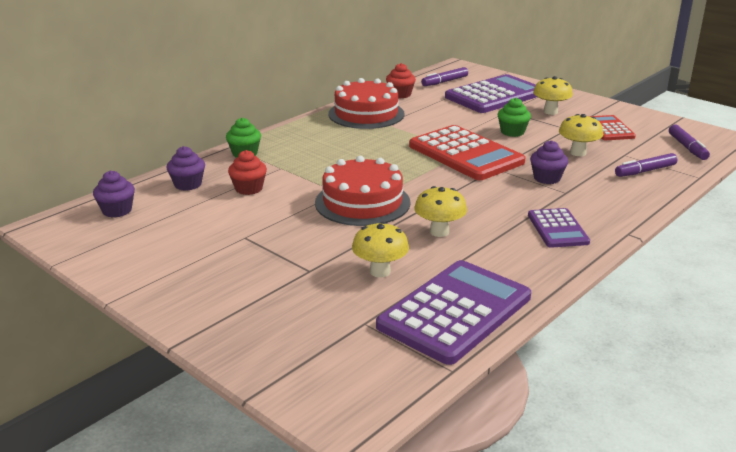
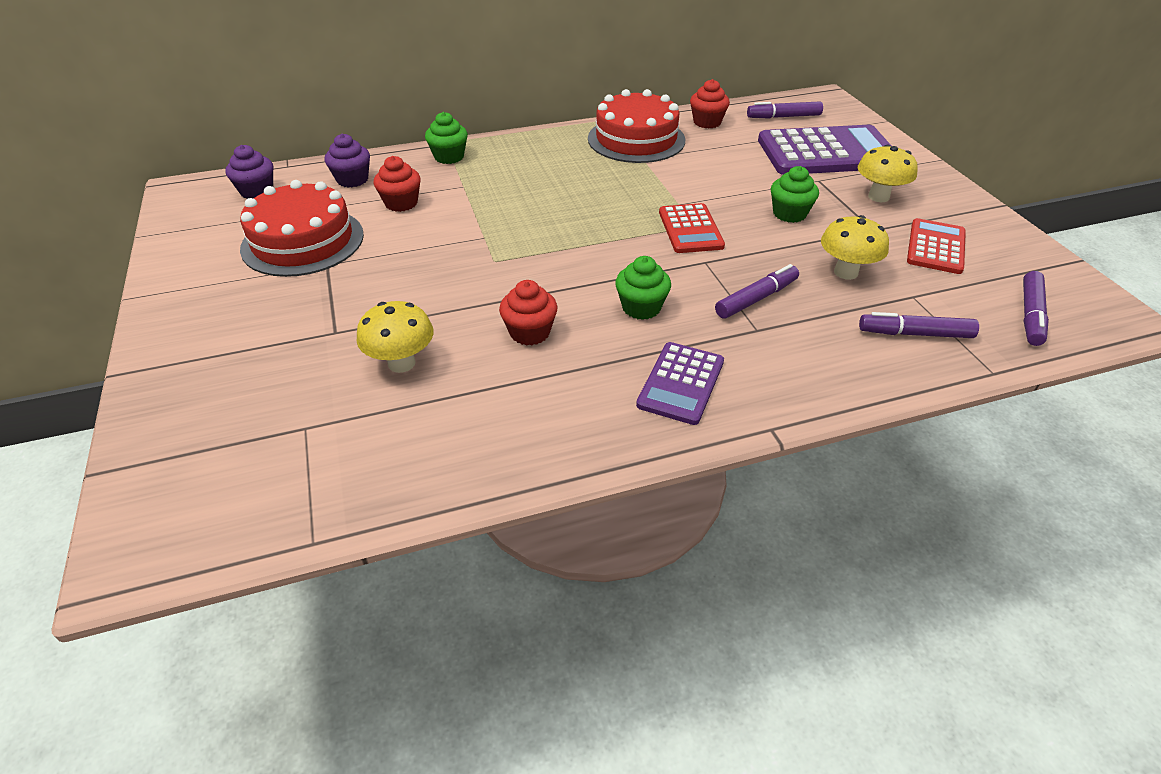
camera: 30 degrees right, 15 degrees up
red cake [315,156,411,226] -> red cake moved to [240,180,364,277]
purple calculator [376,260,531,365] -> none
red calculator [409,125,525,180] -> red calculator [659,203,725,253], size x0.55
yellow mushroom [414,186,467,237] -> red cupcake [499,280,557,346]
purple cupcake [530,140,568,184] -> purple marker [715,264,799,319]
none -> green cupcake [615,256,671,320]

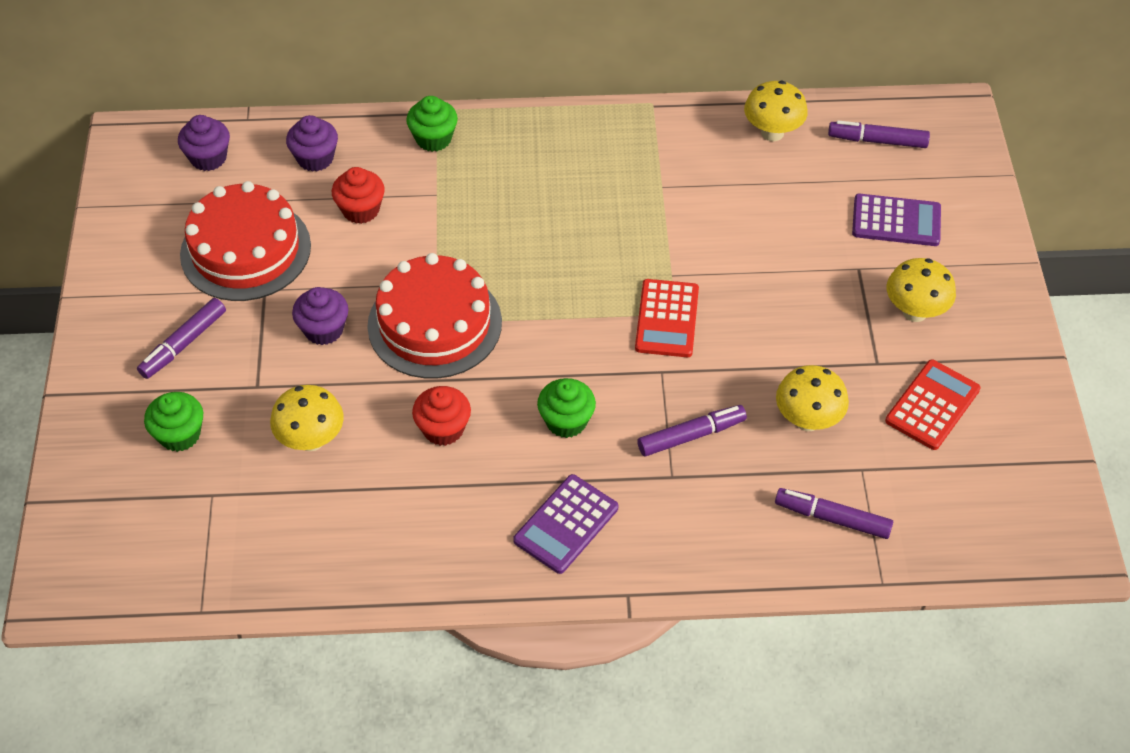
camera: 15 degrees right, 10 degrees up
red cake [588,89,686,163] -> red cake moved to [367,253,502,379]
red cupcake [690,79,730,128] -> yellow mushroom [744,81,808,141]
purple calculator [758,125,892,175] -> purple calculator [852,194,941,246], size x0.55
green cupcake [771,166,819,223] -> green cupcake moved to [144,392,203,452]
purple marker [1023,271,1049,346] -> purple marker moved to [137,298,226,379]
none -> purple cupcake [292,287,348,345]

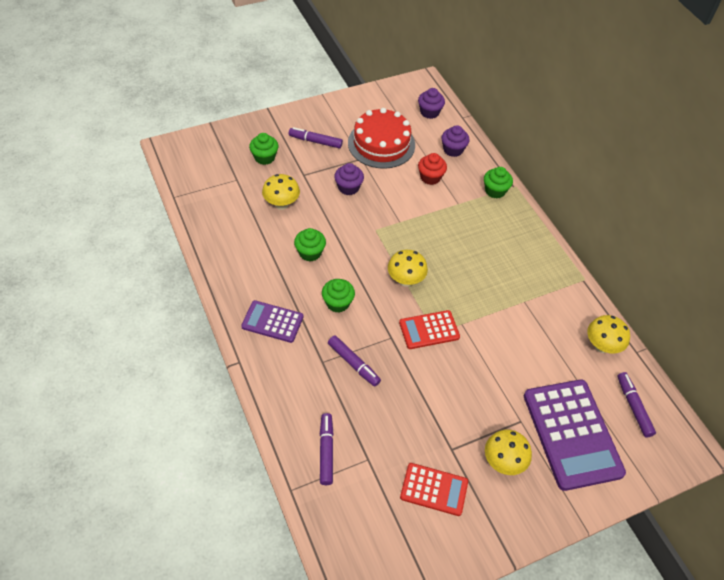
camera: 65 degrees right, 0 degrees up
red cake [367,253,502,379] -> none
red cupcake [412,386,471,446] -> green cupcake [294,228,326,261]
yellow mushroom [776,365,849,431] -> yellow mushroom moved to [388,250,428,287]
purple calculator [852,194,941,246] -> purple calculator [524,380,626,491], size x1.83

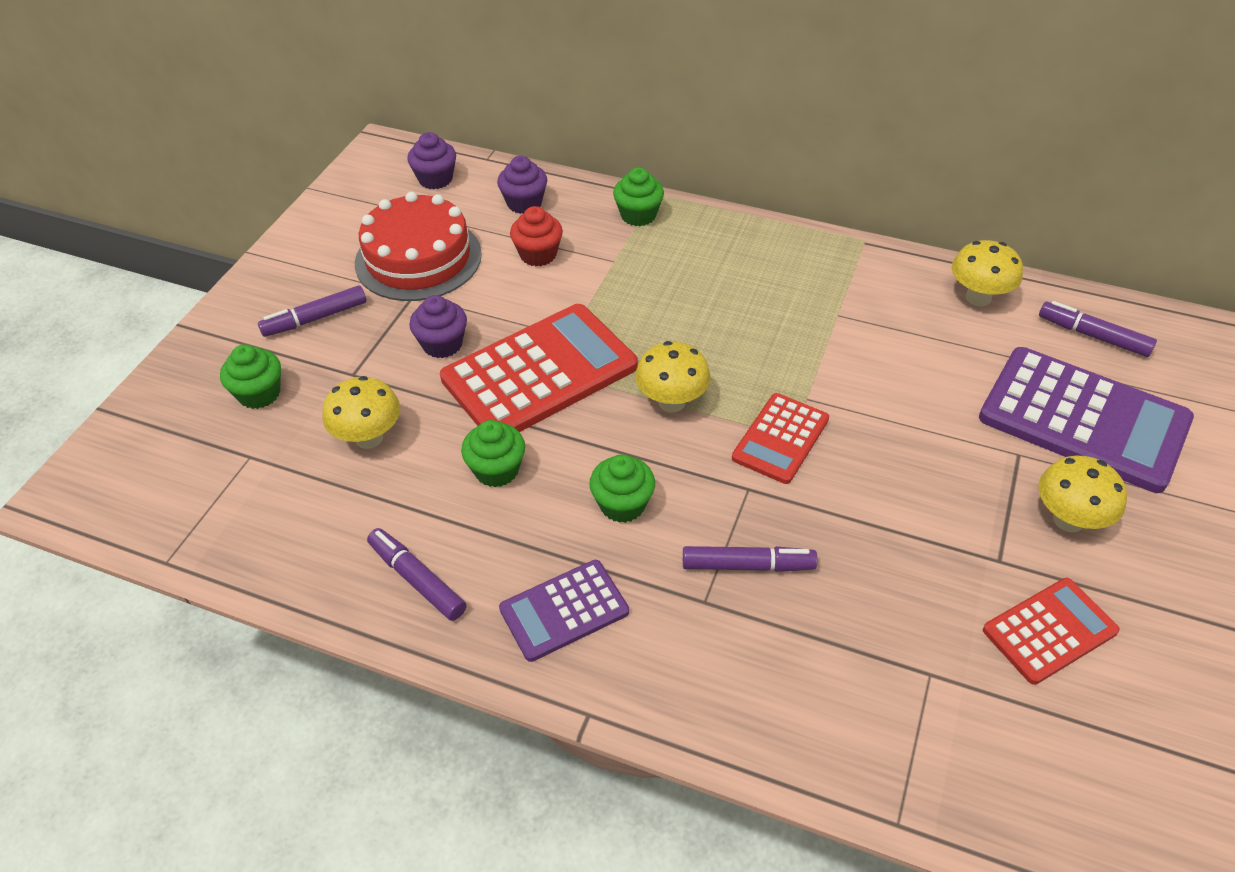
camera: 40 degrees left, 5 degrees down
purple marker [320,413,334,485] -> purple marker moved to [367,528,467,621]
none -> red calculator [440,304,638,432]

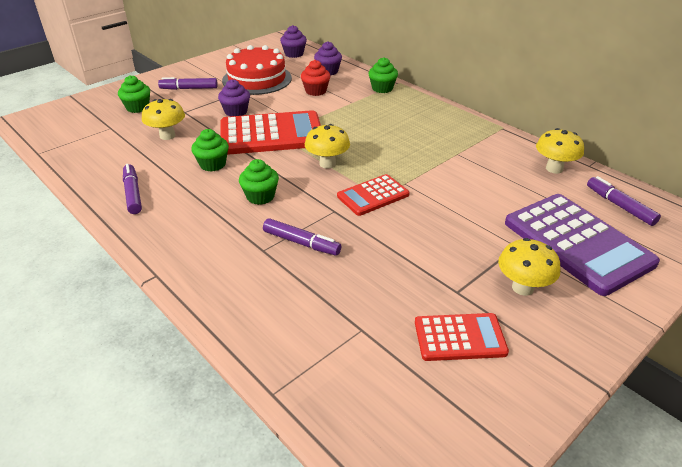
camera: 25 degrees right, 10 degrees down
purple calculator [499,560,629,662] -> none

